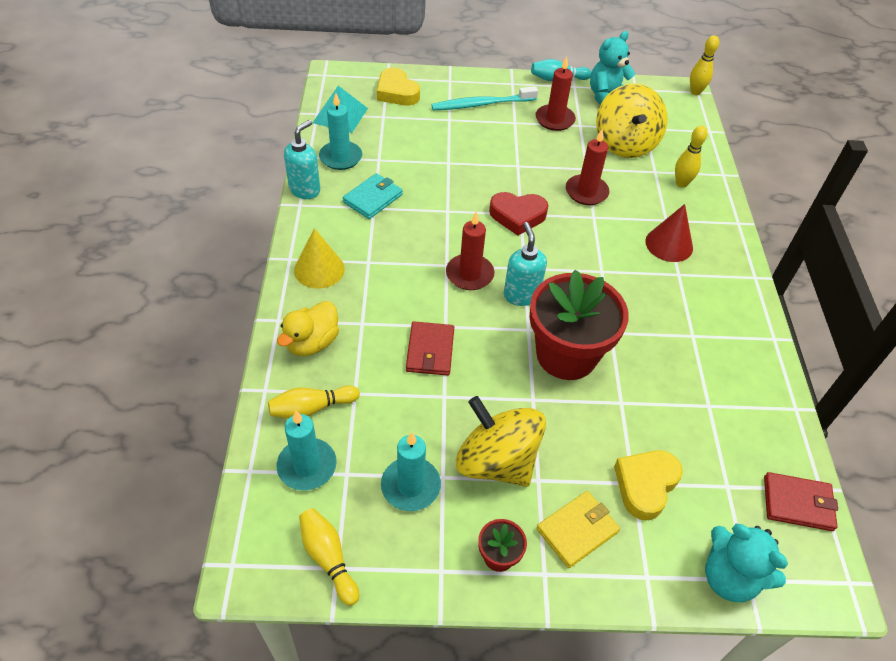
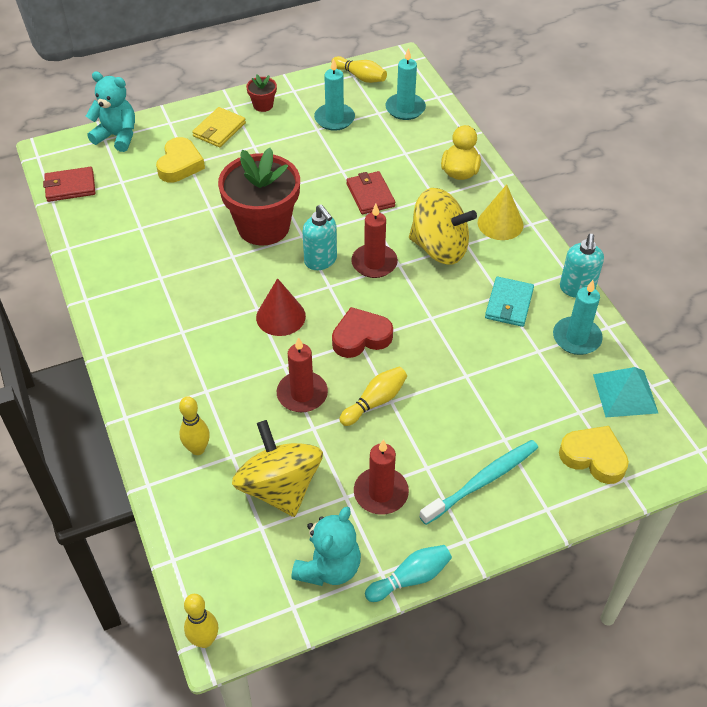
camera: 160 degrees right, 0 degrees up
yellow bowling pin [268,385,360,419] -> yellow bowling pin moved to [339,367,407,426]
yellow spinning top [456,396,546,487] -> yellow spinning top moved to [409,188,477,264]
red cone [645,204,693,262] -> red cone moved to [256,278,306,336]

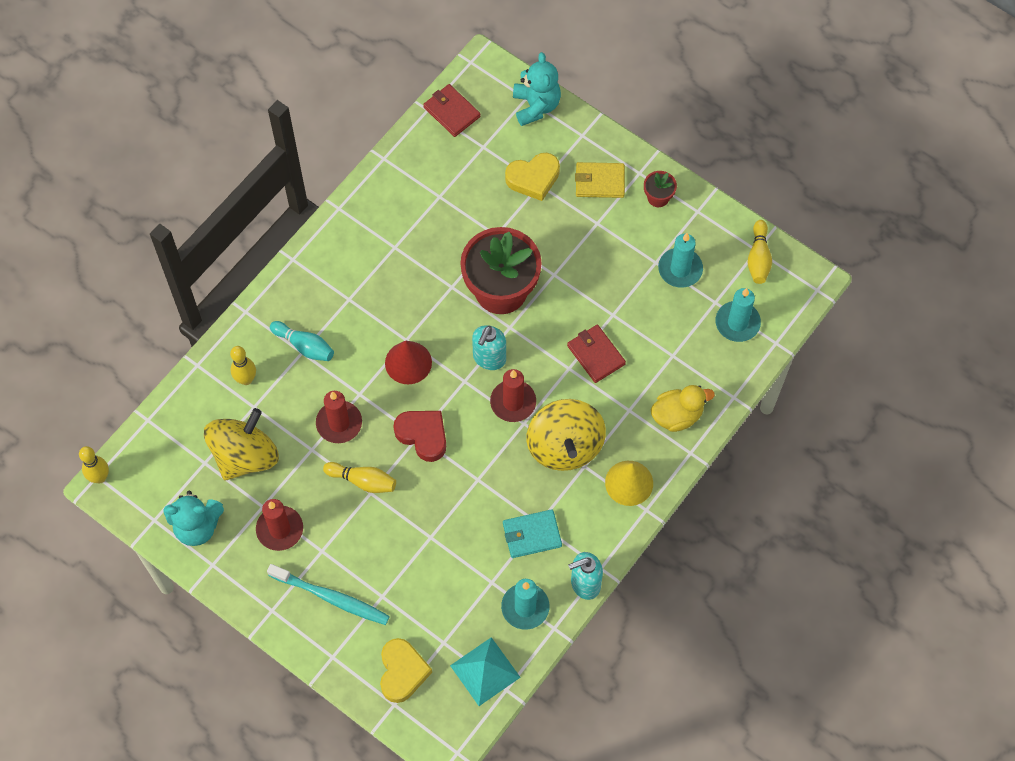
camera: 60 degrees right, 15 degrees up
red wallet [346,171,395,214] -> red wallet turned 75 degrees counterclockwise [567,325,626,383]
turquoise bowling pin [365,545,452,602] -> turquoise bowling pin moved to [270,321,334,361]

